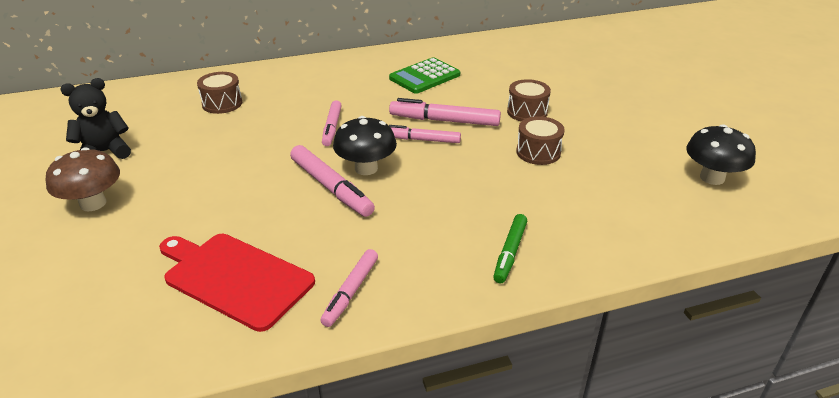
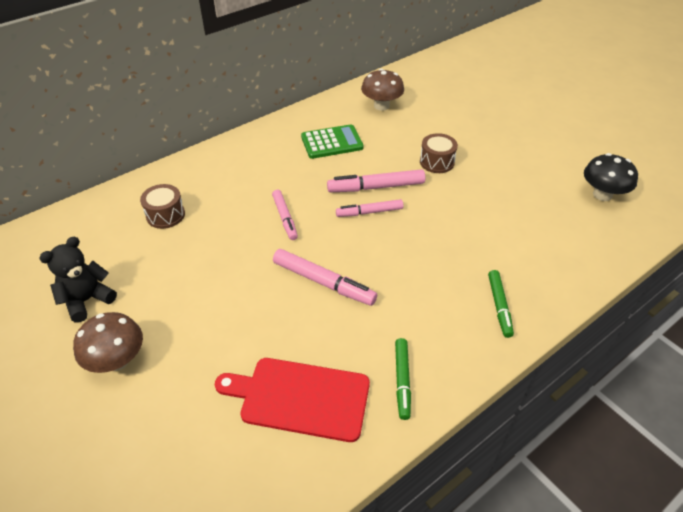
camera: 20 degrees left, 10 degrees up
pink marker [320,249,378,327] -> green marker [395,338,411,420]
black mushroom [333,116,397,175] -> none
green calculator [389,58,460,94] -> green calculator turned 135 degrees counterclockwise [301,124,364,159]
brown drum [516,116,565,165] -> none
none -> brown mushroom [361,69,404,111]

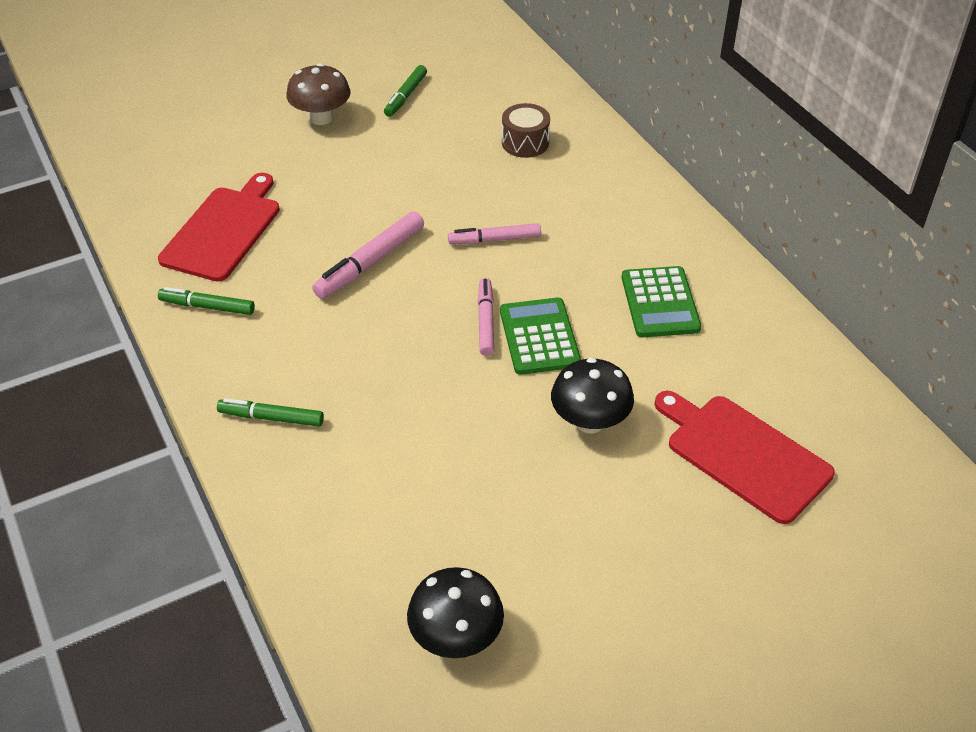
camera: 100 degrees right, 0 degrees up
black teddy bear [39,237,117,323] -> green marker [384,65,427,117]
pink marker [327,169,425,192] -> green calculator [500,298,581,375]
brown mushroom [361,69,404,111] -> none
brown drum [420,133,458,173] -> black mushroom [551,358,634,433]
none -> red cutting board [655,391,835,524]

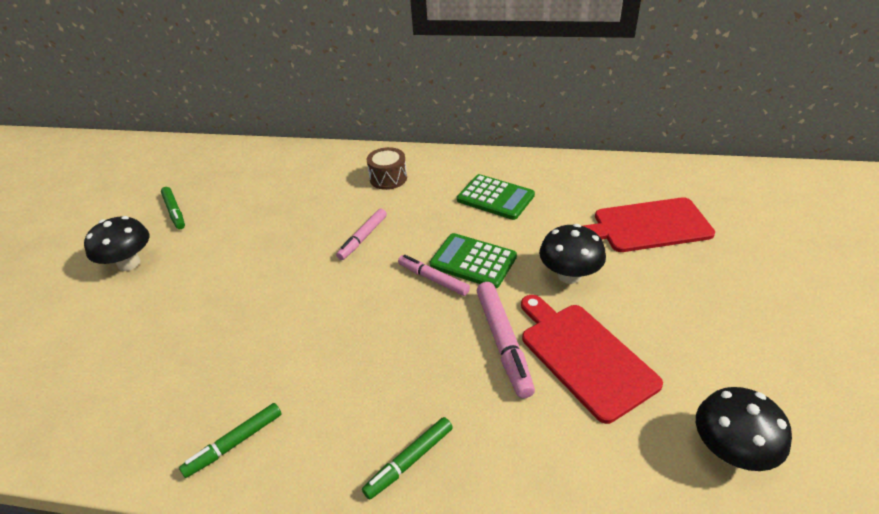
camera: 50 degrees left, 5 degrees down
red cutting board [158,173,280,281] -> red cutting board moved to [521,295,663,424]
brown mushroom [286,63,351,125] -> black mushroom [84,216,149,271]
pink marker [312,211,424,299] -> pink marker moved to [477,282,535,399]
brown drum [502,103,550,158] -> brown drum moved to [367,147,407,190]

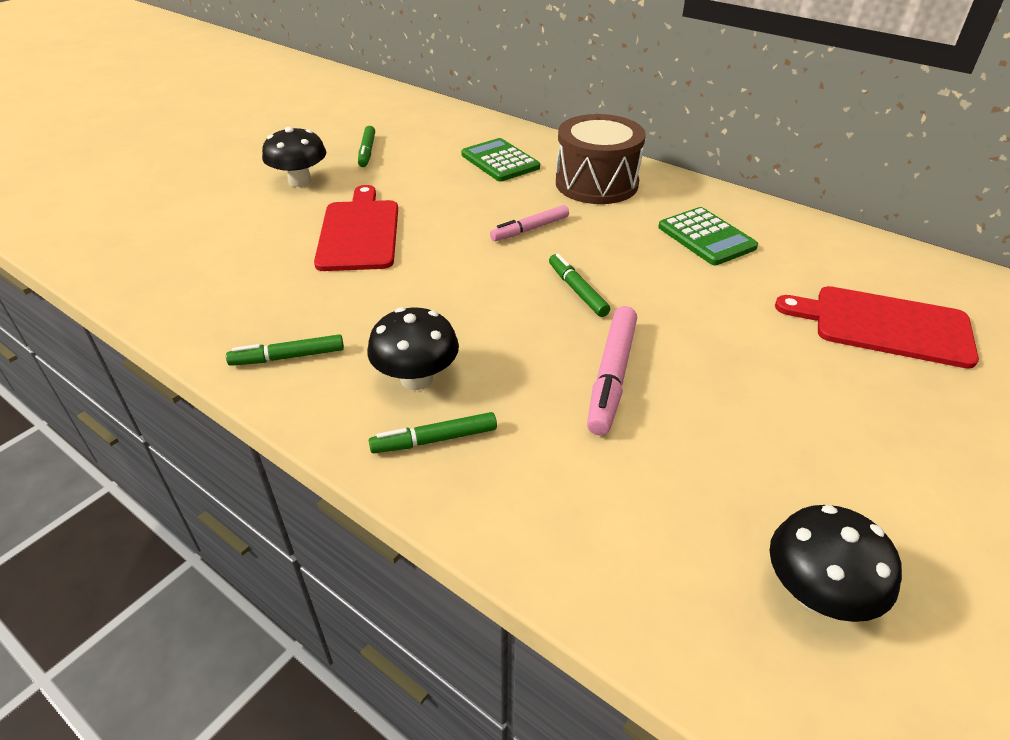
camera: 25 degrees right, 0 degrees up
brown drum [367,147,407,190] -> brown drum [556,114,646,204], size x1.83
pink marker [398,255,470,296] -> green marker [549,254,610,317]
green calculator [429,233,517,288] -> green calculator moved to [461,138,540,181]
red cutting board [521,295,663,424] -> red cutting board moved to [314,185,398,271]
black mushroom [539,224,606,284] -> black mushroom moved to [367,307,459,390]

